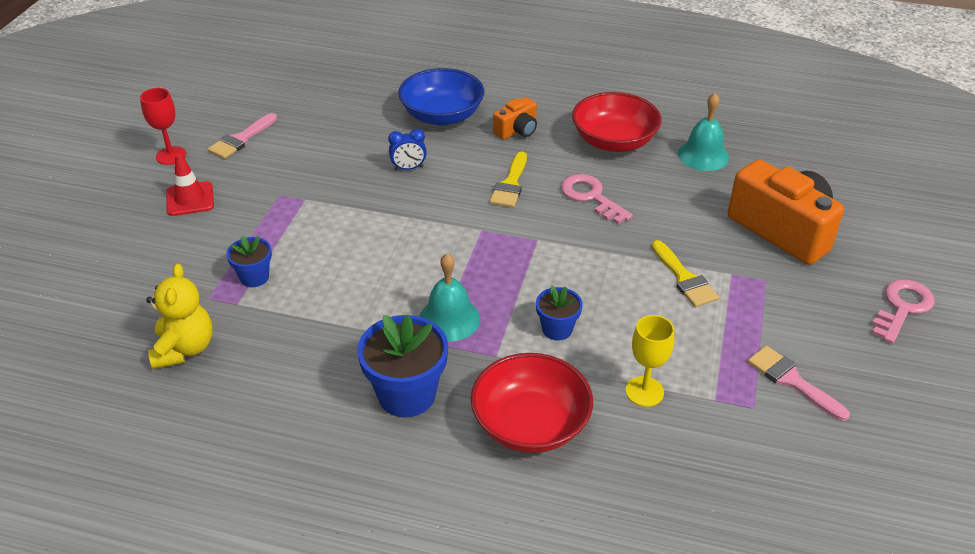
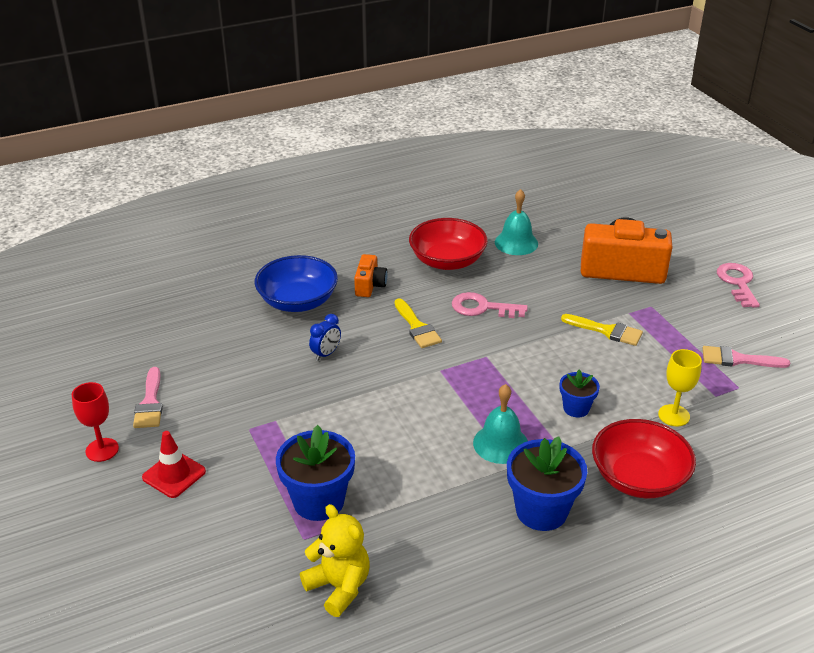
camera: 40 degrees left, 5 degrees down
blue flower pot [226,235,272,287] -> blue flower pot [276,425,355,521], size x1.78

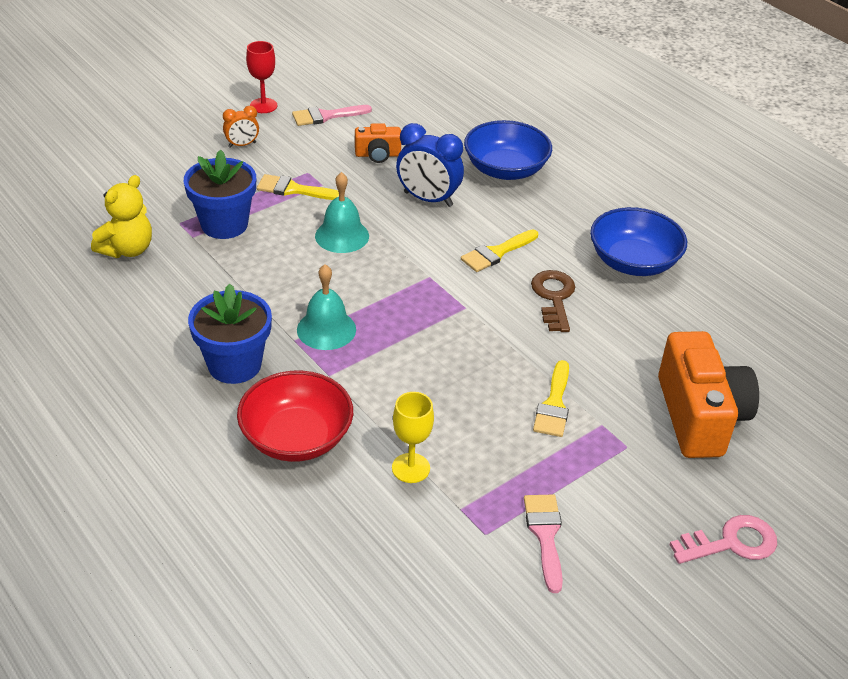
camera: 75 degrees right, 5 degrees up
red traffic cone [142,431,206,498] -> orange clock [223,106,259,148]
blue clock [309,314,341,361] -> blue clock [396,123,464,207], size x1.81
orange camera [354,254,388,297] -> orange camera moved to [355,123,401,163]
red bowl [409,218,488,270] -> blue bowl [590,207,687,276]
pink key [452,292,528,318] -> brown key [531,270,575,332]
turquoise bell [495,189,538,255] -> turquoise bell moved to [315,172,369,253]
blue flower pot [559,370,600,417] -> none
none -> yellow brush [257,174,339,200]

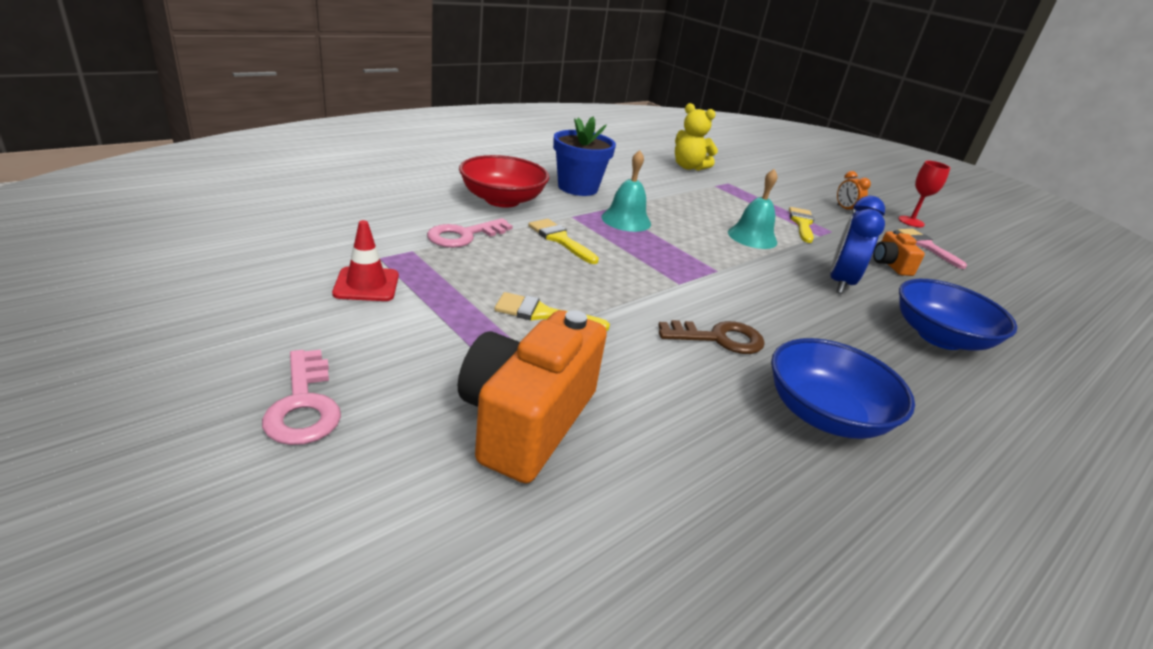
camera: 85 degrees right, 10 degrees down
blue flower pot [184,149,256,239] -> none
yellow goblet [392,392,434,483] -> pink key [427,218,513,248]
yellow brush [461,229,538,272] -> yellow brush moved to [528,219,599,264]
pink brush [524,494,563,593] -> red traffic cone [332,220,399,301]
orange camera [658,331,759,458] -> orange camera turned 120 degrees clockwise [458,310,607,483]

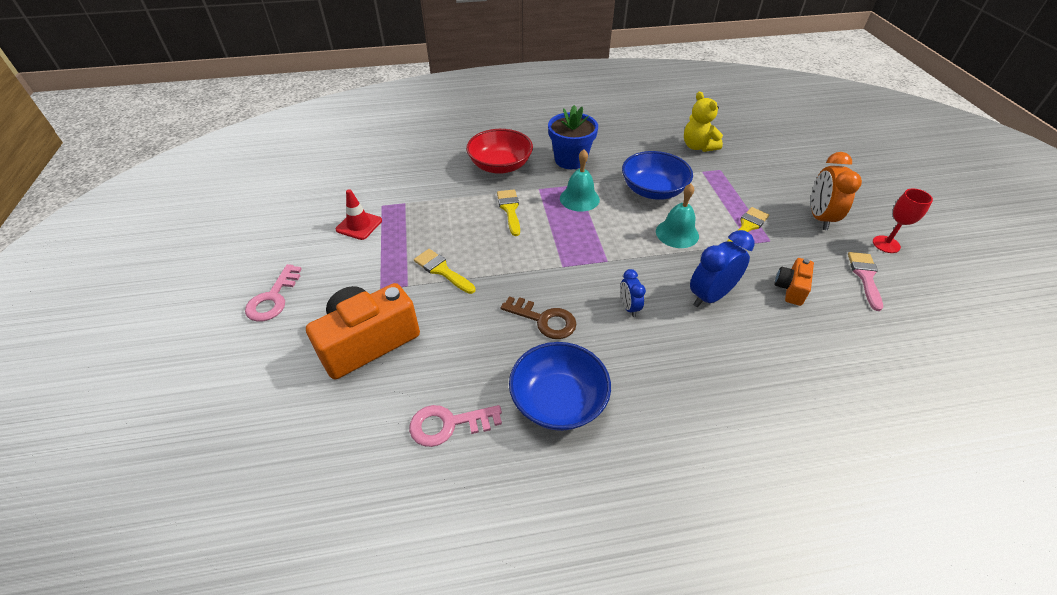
camera: 35 degrees right, 15 degrees up
pink key [427,218,513,248] -> pink key moved to [409,405,502,447]
orange clock [837,171,871,214] -> orange clock [811,152,862,230], size x1.81
blue bowl [899,279,1017,350] -> blue bowl moved to [622,151,693,200]
none -> blue clock [620,269,646,317]

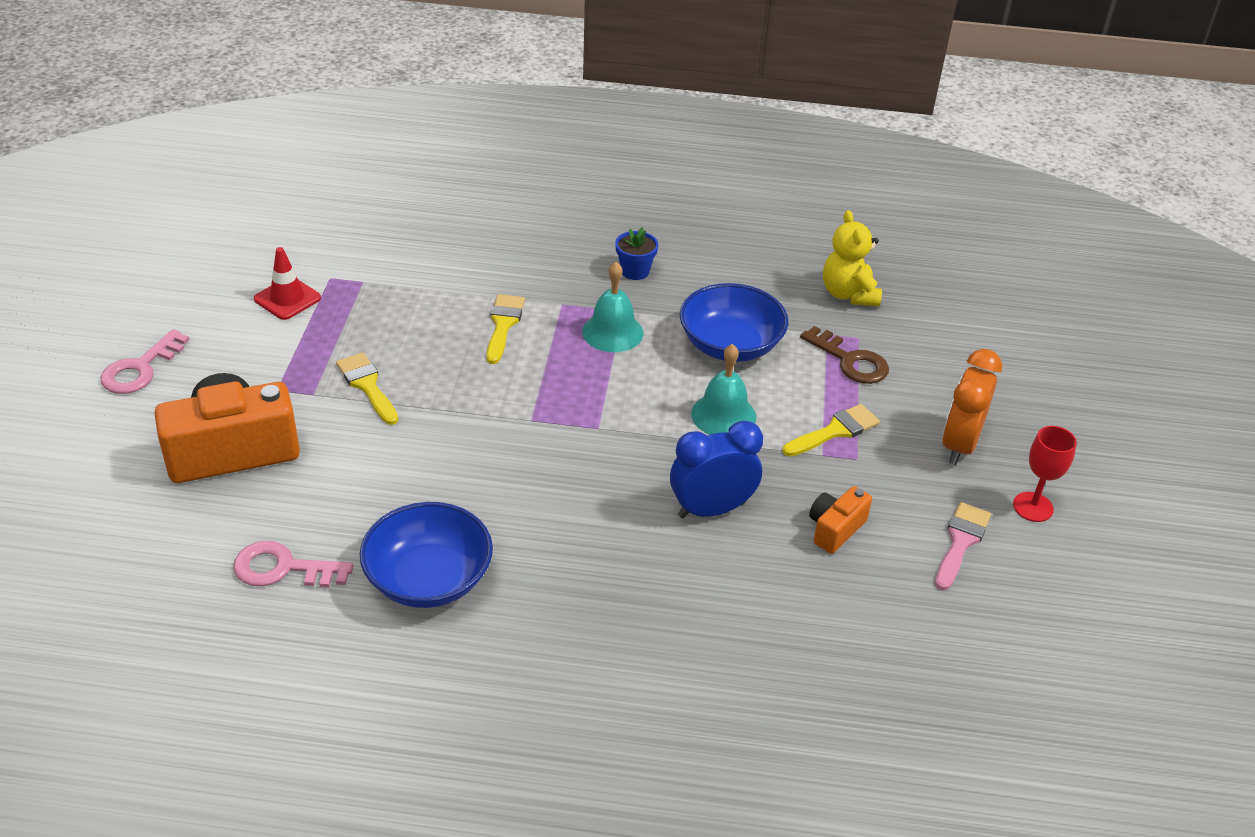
camera: 15 degrees right, 5 degrees down
red bowl [466,129,533,174] -> none
brown key [500,296,576,339] -> brown key moved to [800,326,889,384]
blue flower pot [548,105,598,169] -> blue flower pot [615,227,658,280], size x0.56
blue clock [620,269,646,317] -> none

